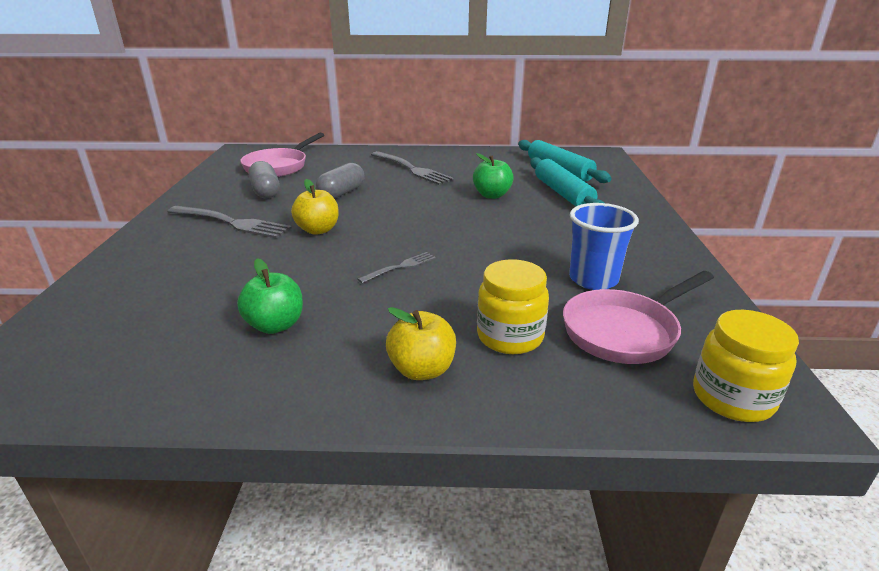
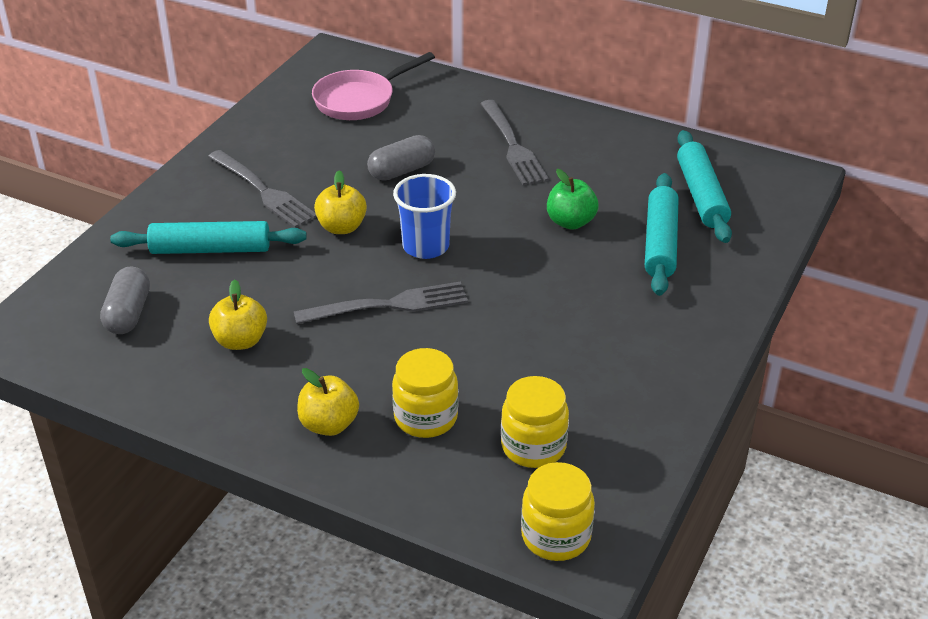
camera: 25 degrees right, 10 degrees up
green apple [237,258,303,334] -> yellow apple [209,279,267,350]
grey capsule [248,161,280,198] -> grey capsule moved to [100,266,150,334]
grey fork [358,252,436,283] -> grey fork [294,281,468,324], size x1.87
pink pan [563,271,714,364] -> yellow jar [501,376,569,468]
blue cup [569,203,639,290] -> blue cup moved to [393,174,456,259]
none -> turquoise rolling pin [110,221,307,254]

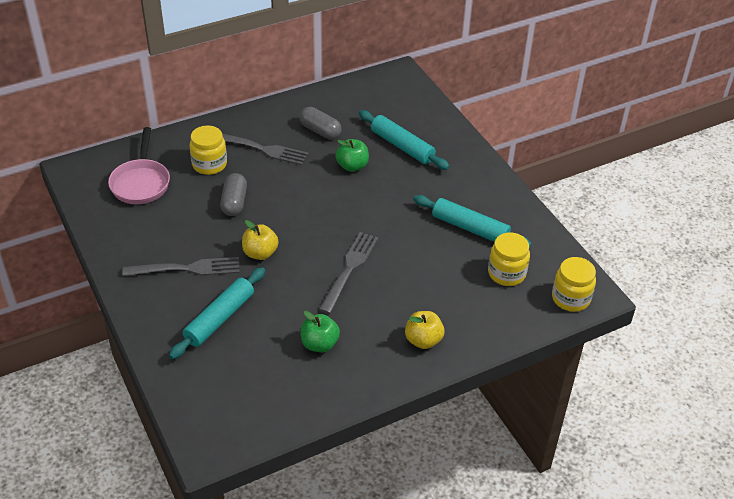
camera: 55 degrees left, 5 degrees up
grey capsule [100,266,150,334] -> grey capsule moved to [300,107,342,139]
yellow apple [209,279,267,350] -> green apple [300,311,340,352]
yellow jar [392,348,458,438] -> yellow jar moved to [190,125,227,175]
blue cup [393,174,456,259] -> none
turquoise rolling pin [677,130,732,243] -> turquoise rolling pin moved to [413,195,532,248]

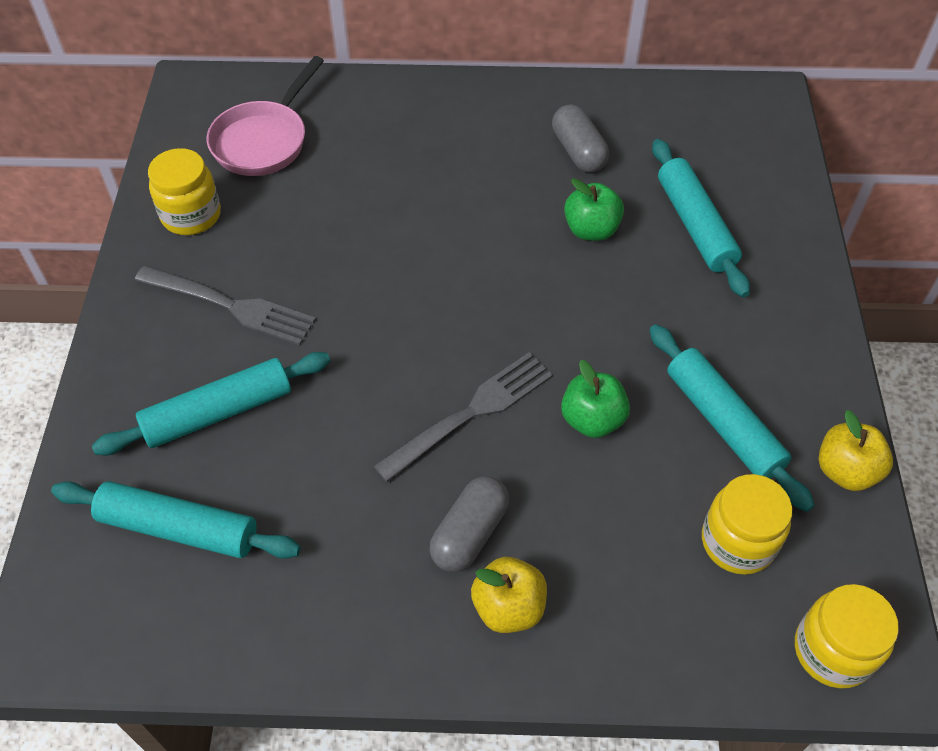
camera: 30 degrees right, 10 degrees up
yellow jar [190,125,227,175] -> yellow jar moved to [148,148,221,235]
grey capsule [220,173,247,216] -> grey capsule moved to [429,476,509,572]
grey fork [222,134,308,165] -> none
yellow apple [242,220,279,260] -> yellow apple moved to [819,410,893,491]
green apple [300,311,340,352] -> green apple moved to [561,360,630,438]
none -> turquoise rolling pin [51,481,301,559]

